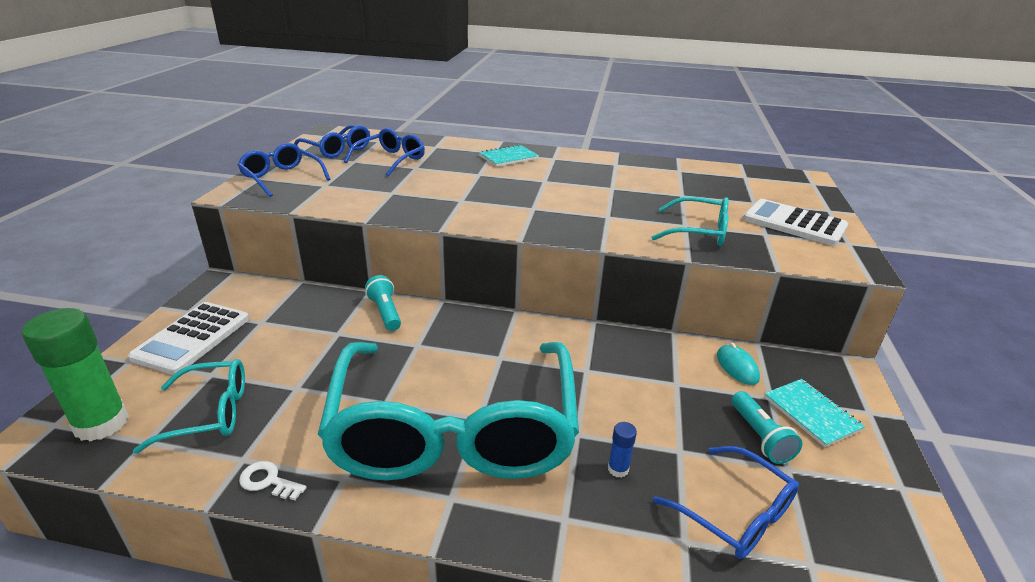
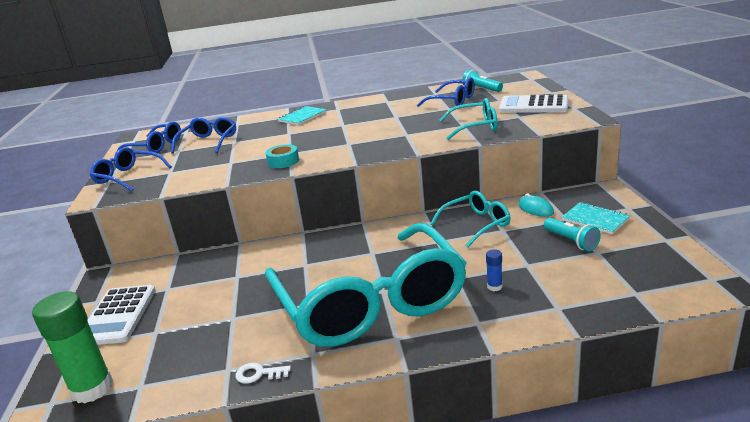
camera: 15 degrees left, 5 degrees down
turquoise glasses [133,359,245,454] -> turquoise glasses moved to [430,191,511,248]
turquoise flashlight [365,275,401,331] -> turquoise flashlight moved to [462,69,503,92]
blue glasses [653,446,799,559] -> blue glasses moved to [417,77,475,107]
none -> turquoise tape [266,144,299,168]

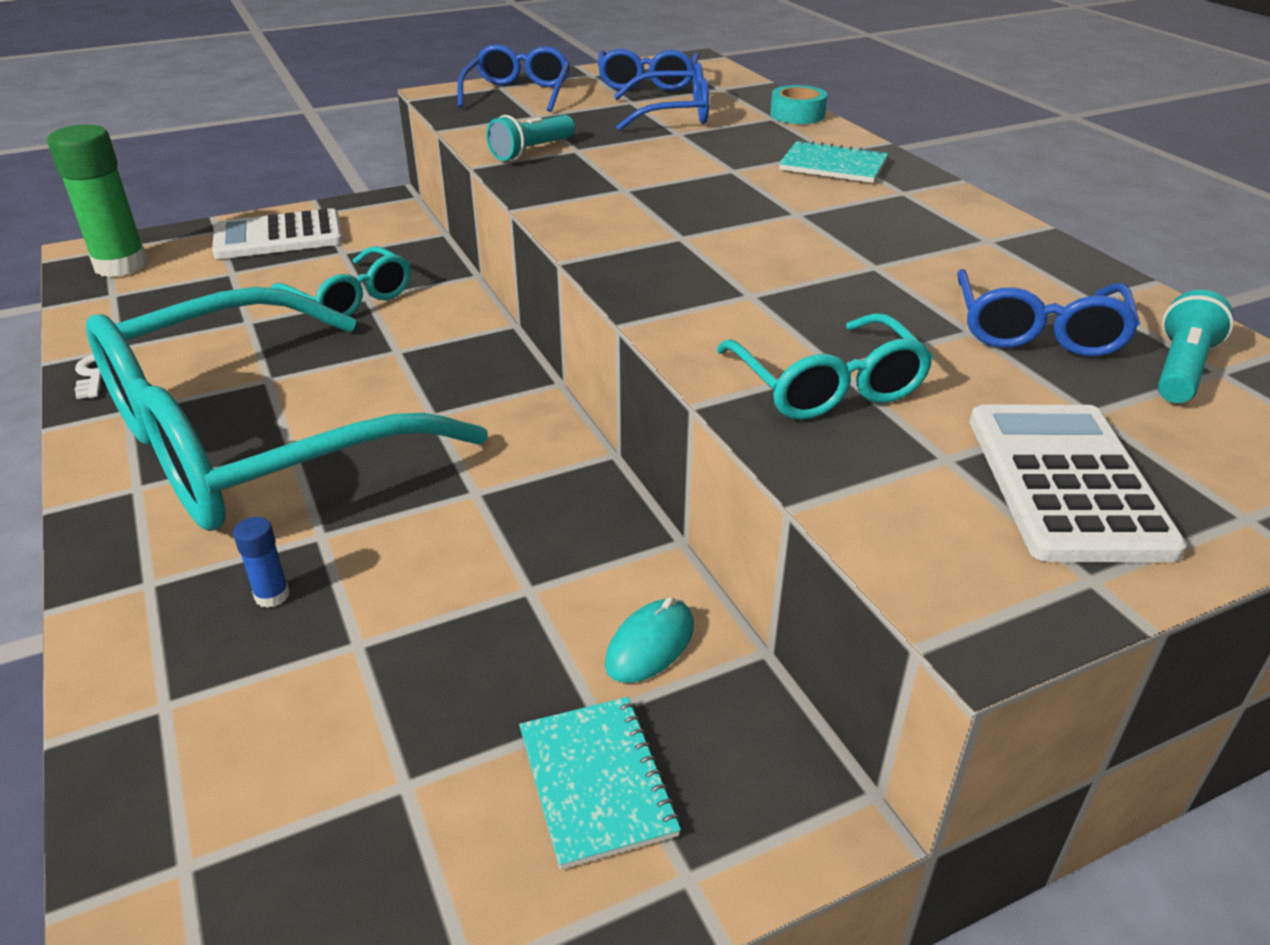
camera: 70 degrees right, 10 degrees up
turquoise tape [266,144,299,168] -> turquoise tape moved to [770,85,827,124]
turquoise glasses [430,191,511,248] -> turquoise glasses moved to [271,246,411,316]
turquoise flashlight [544,218,601,251] -> turquoise flashlight moved to [486,115,575,161]
turquoise notebook [562,202,630,234] -> turquoise notebook turned 45 degrees counterclockwise [519,697,681,870]

